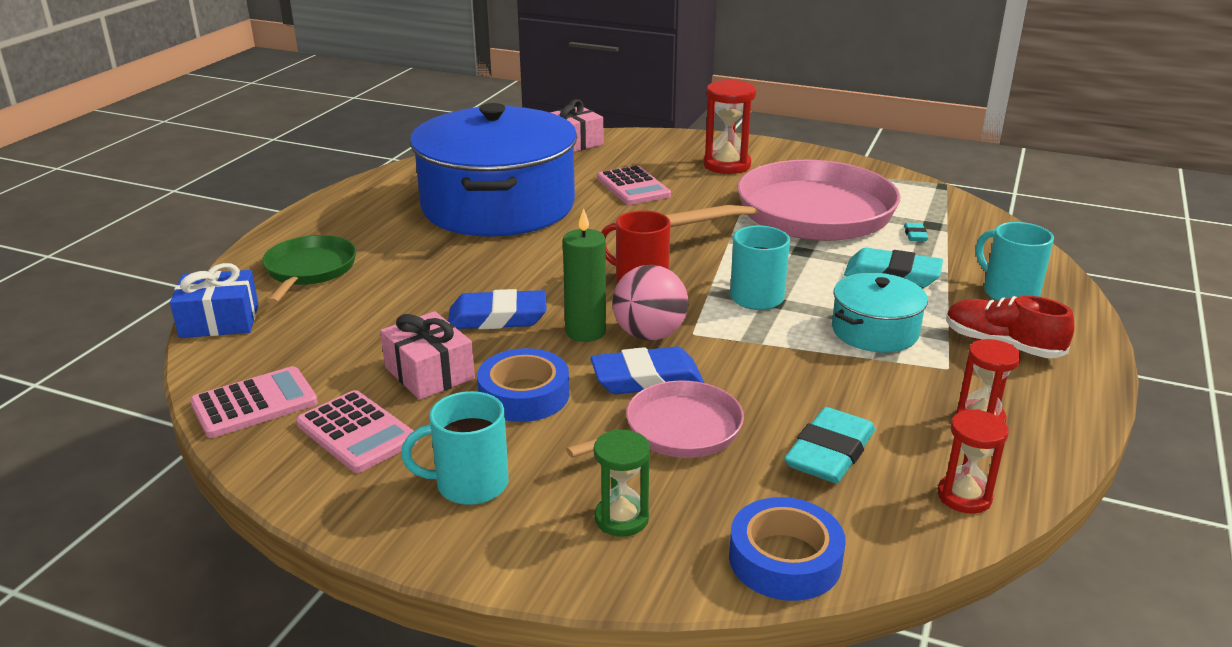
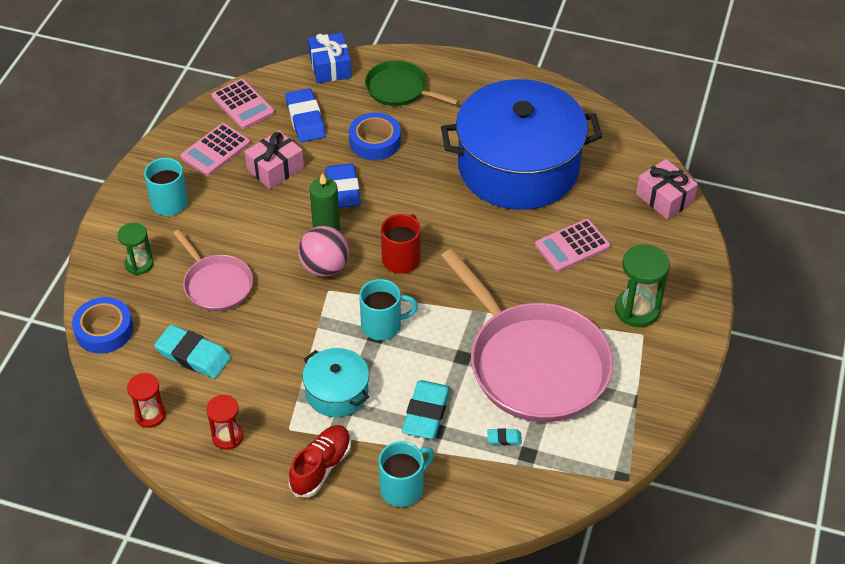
camera: 85 degrees right, 20 degrees up
green pan [262,235,356,304] -> green pan turned 150 degrees counterclockwise [365,60,459,106]
blue tape [477,348,569,422] -> blue tape moved to [349,112,401,160]
blue eraser [590,346,704,394] -> blue eraser moved to [285,88,326,142]
red hourglass [703,80,756,174] -> green hourglass [615,244,670,327]

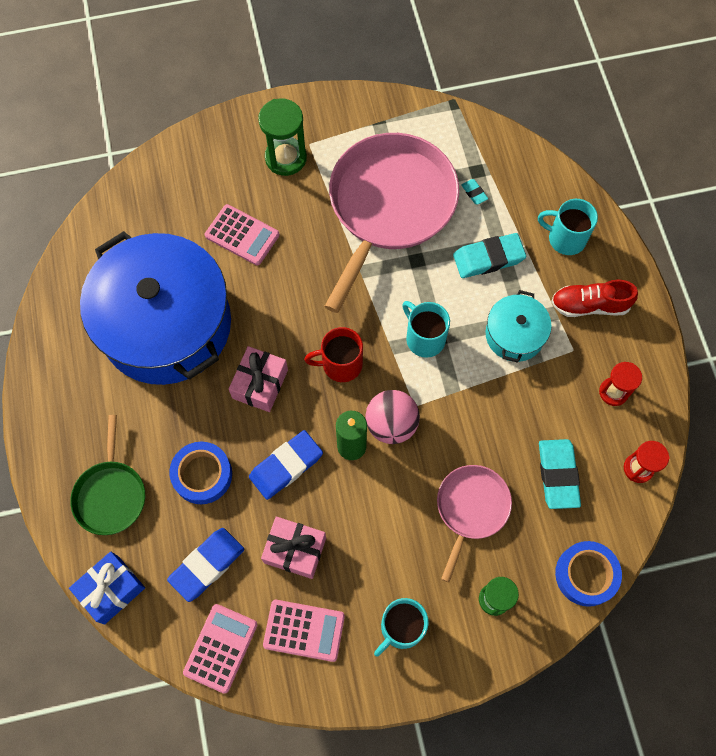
camera: 120 degrees left, 20 degrees up
pink gift [636,159,698,220] -> pink gift moved to [229,346,288,412]

